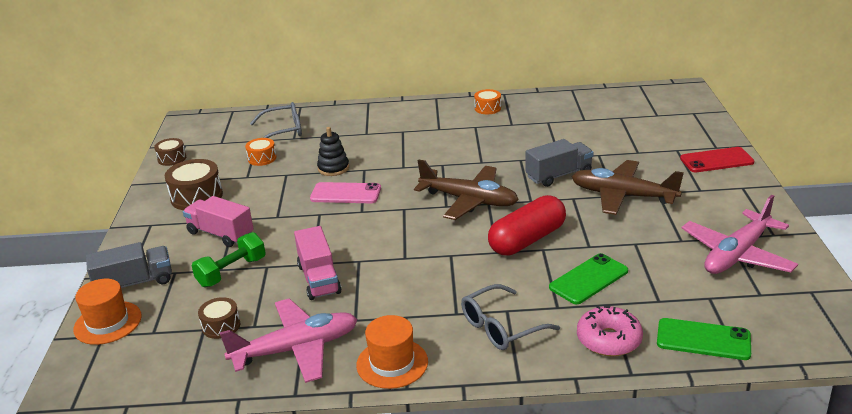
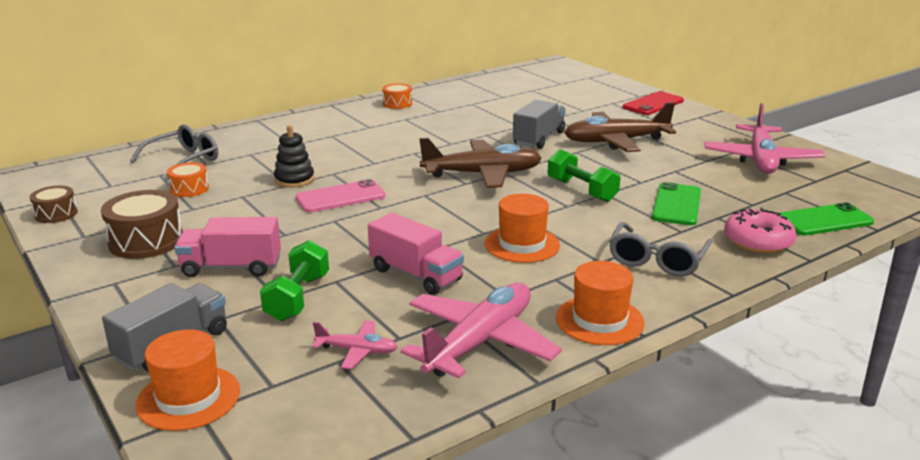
camera: 35 degrees left, 5 degrees down
brown drum [198,297,240,339] -> pink plane [312,320,397,369]
red capsule [488,195,566,255] -> green dumbbell [548,149,621,202]
none -> orange hat [485,194,560,263]

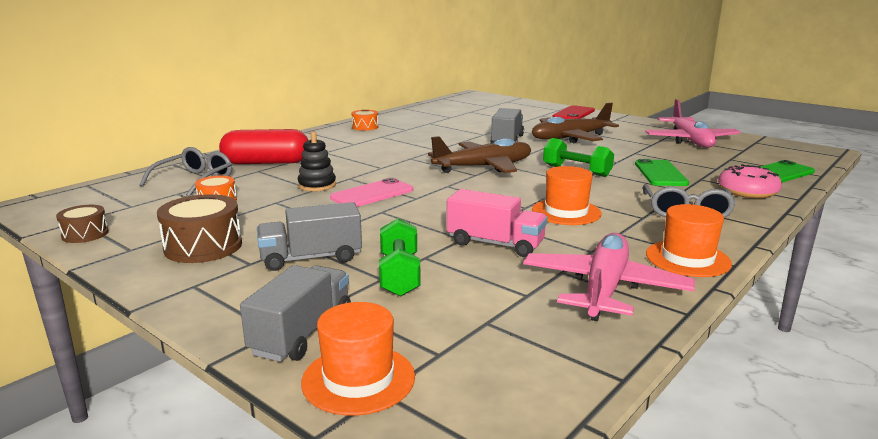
camera: 15 degrees left, 5 degrees down
pink truck [174,217,281,277] -> grey truck [257,202,362,271]
pink plane [312,320,397,369] -> none
none -> red capsule [219,129,308,164]

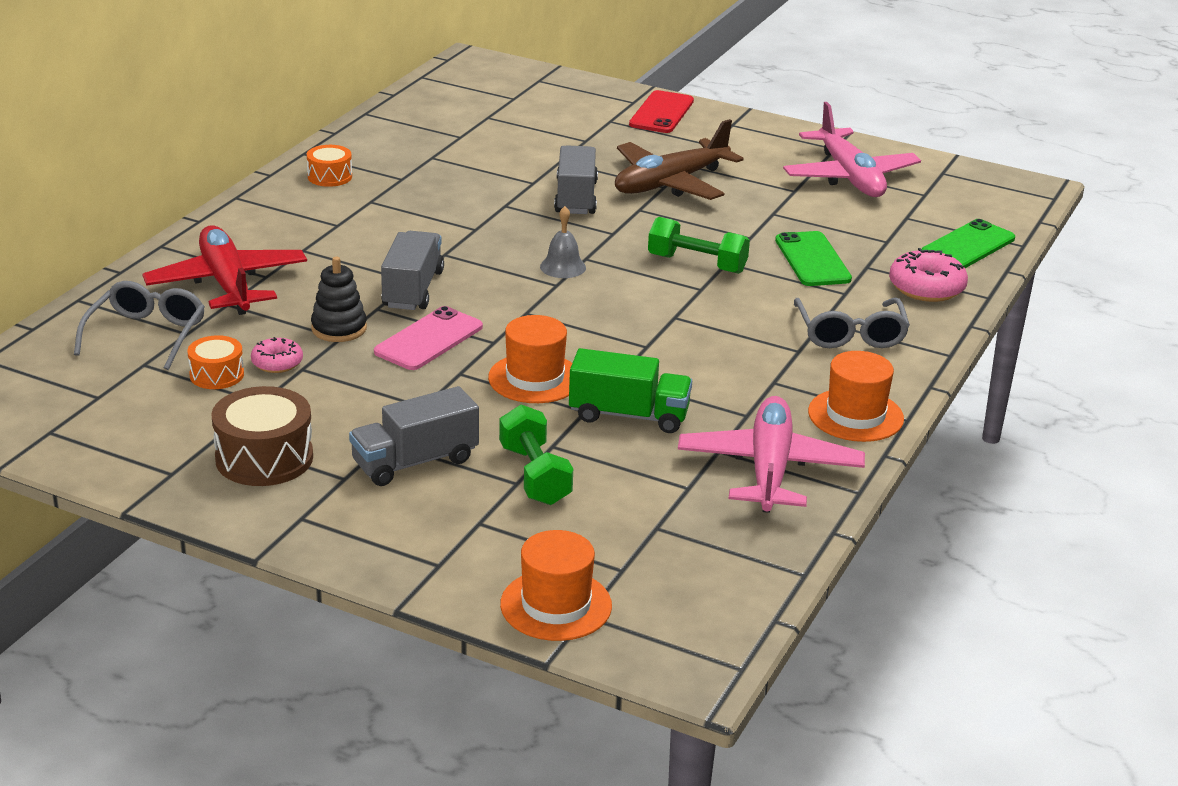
camera: 15 degrees left, 10 degrees up
brown drum [56,205,109,243] -> none
red capsule [219,129,308,164] -> red plane [142,225,307,315]
grey truck [240,265,351,362] -> grey truck moved to [381,231,444,310]
brown plane [428,136,532,173] -> grey bell [540,206,586,278]
pink truck [447,189,547,257] -> green truck [569,348,692,433]
orange hat [532,166,602,225] -> orange hat moved to [488,315,572,403]
none -> pink donut [251,337,303,373]

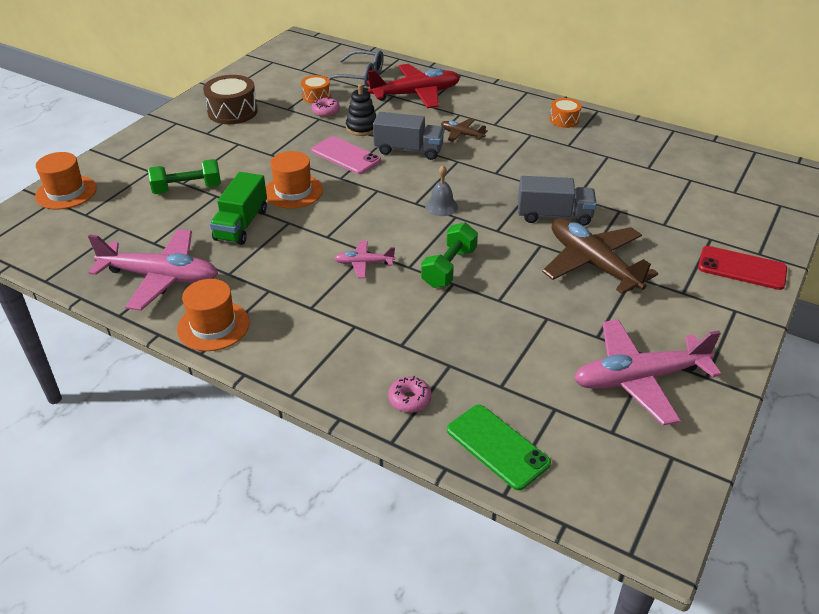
camera: 95 degrees right, 10 degrees up
grey truck [349,386,479,486] -> none
green phone [775,231,852,286] -> none
grey glasses [794,298,910,348] -> none
pink donut [889,248,968,302] -> pink donut [388,376,431,413], size x0.61
none -> pink plane [334,241,395,278]
none -> brown plane [441,119,488,142]

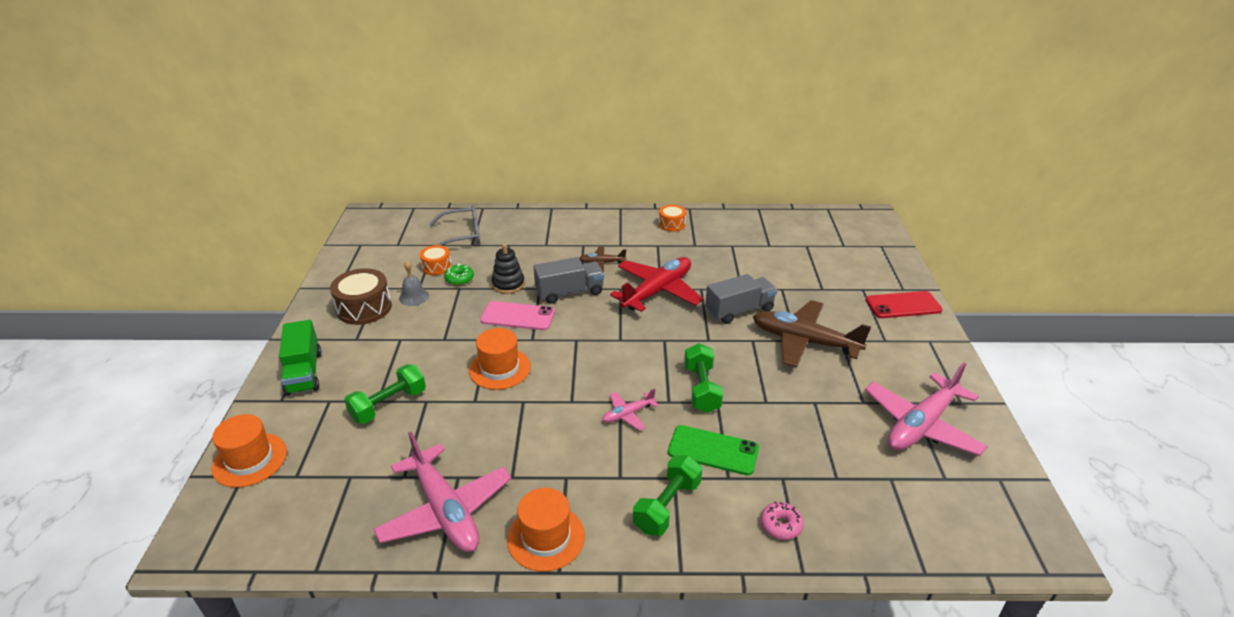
camera: 30 degrees left, 5 degrees down
pink plane [88,229,218,311] -> pink plane turned 75 degrees clockwise [373,432,512,552]
green truck [210,172,267,245] -> green truck moved to [279,320,321,396]
pink donut [311,97,340,117] -> green donut [444,264,474,285]
red plane [367,64,460,108] -> red plane moved to [610,257,703,312]
grey bell [425,165,458,216] -> grey bell moved to [399,261,429,306]
green phone [447,405,551,490] -> green phone moved to [668,425,759,475]
none -> green dumbbell [633,455,702,536]

